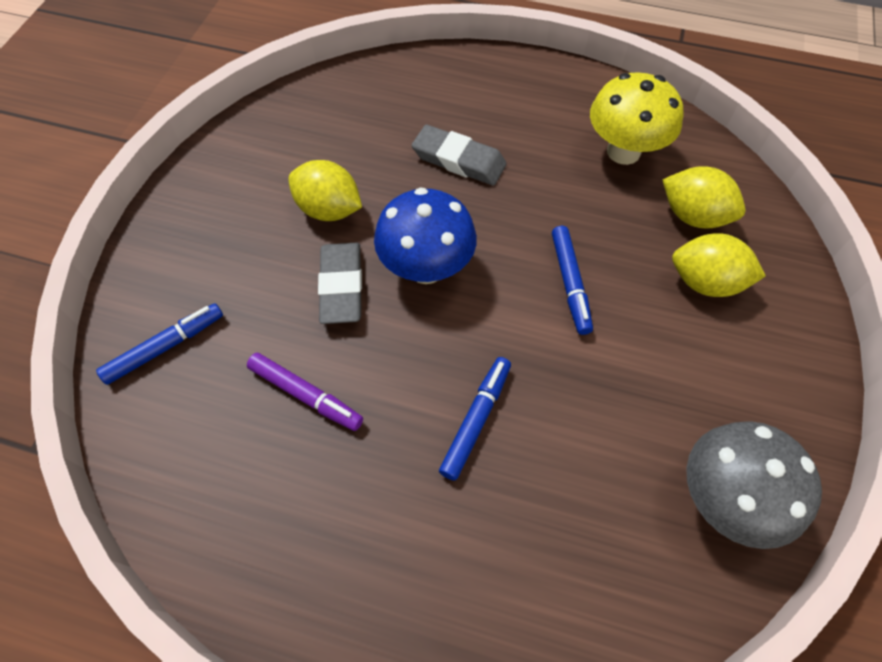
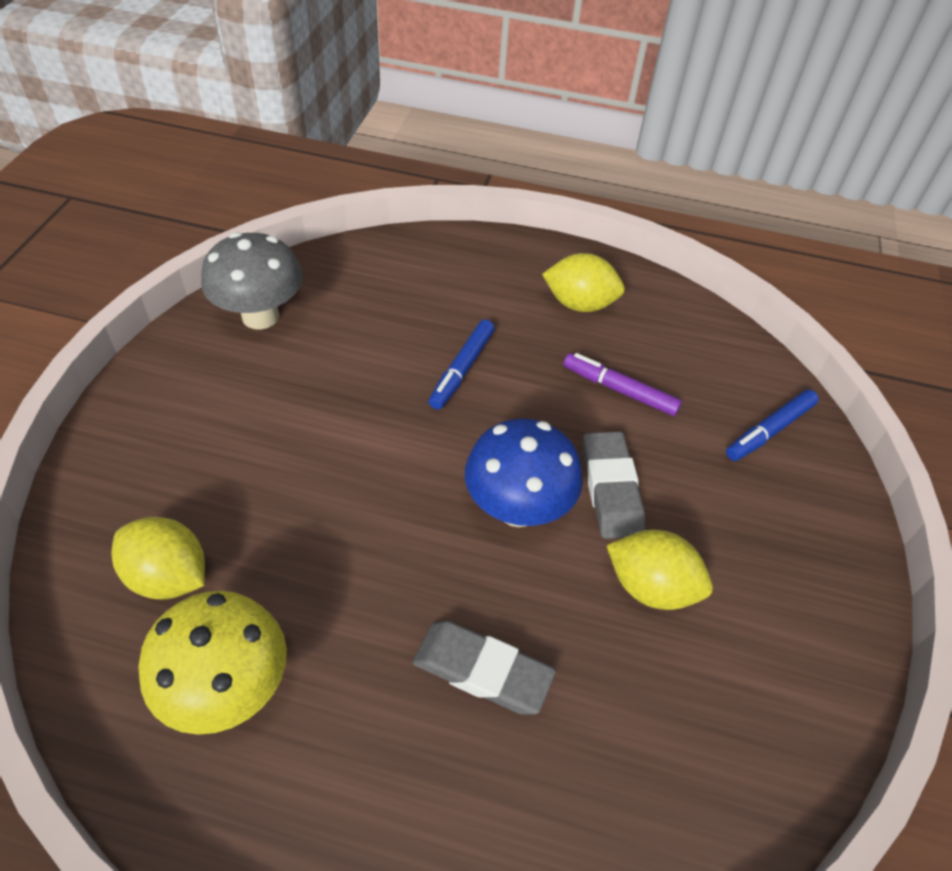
camera: 175 degrees right, 10 degrees down
blue marker [552,226,593,335] -> none
yellow lemon [672,233,766,297] -> yellow lemon moved to [542,253,625,312]

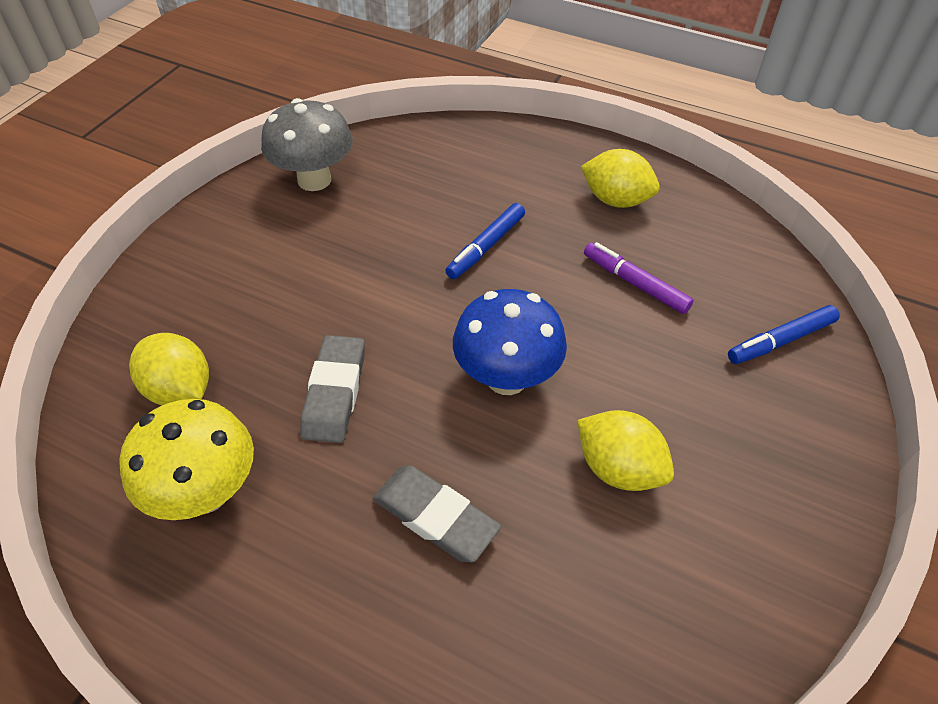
camera: 15 degrees right, 0 degrees up
grey eraser [583,431,645,539] -> grey eraser moved to [300,335,365,443]

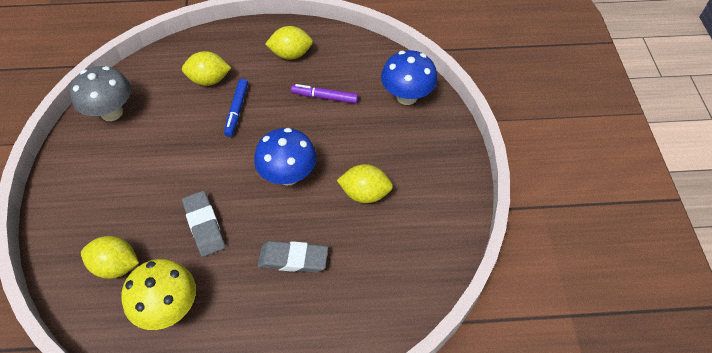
camera: 30 degrees left, 5 degrees up
blue marker [728,305,840,364] -> blue mushroom [381,50,438,105]
none -> yellow lemon [182,51,231,86]

